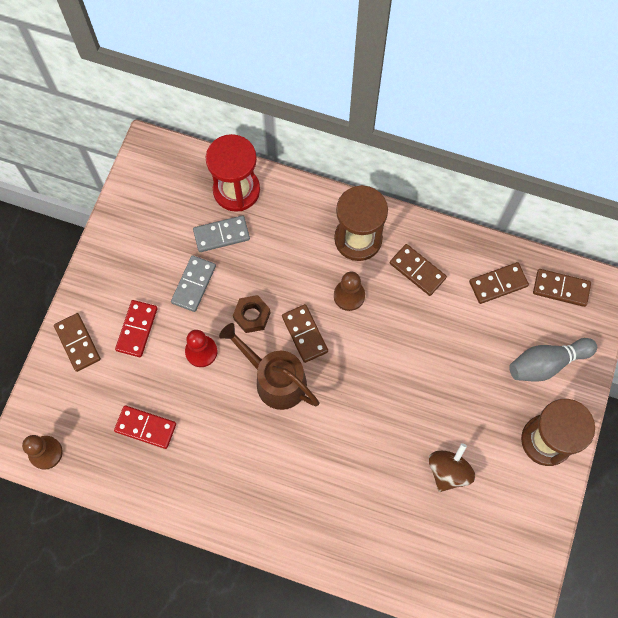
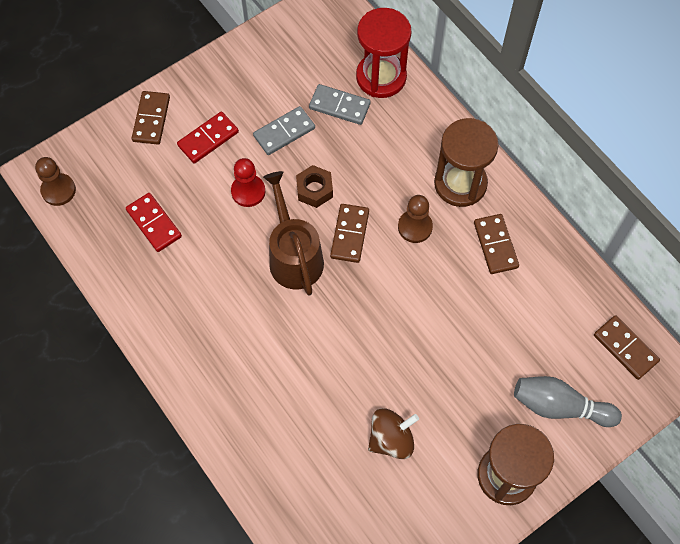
camera: 35 degrees right, 5 degrees down
brown domino [469,262,529,304] -> none

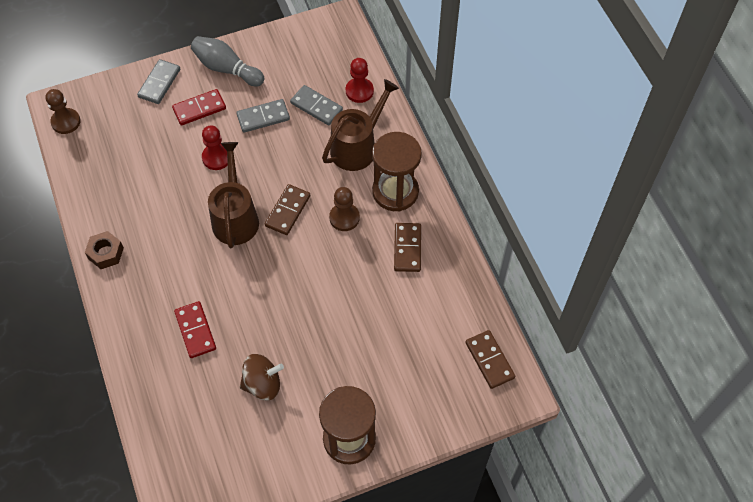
camera: 15 degrees right, 5 degrees down
red domino [126,193,182,252] -> red domino moved to [174,301,216,358]
brown domino [132,91,170,144] -> grey domino [137,59,180,104]
brown nut [296,165,333,208] -> brown nut moved to [85,231,124,269]
red hourglass [356,8,411,98] -> red pawn [346,58,374,103]
grey bowling pin [514,376,622,427] -> grey bowling pin moved to [191,36,265,86]
none -> brown watering can [322,79,399,171]

